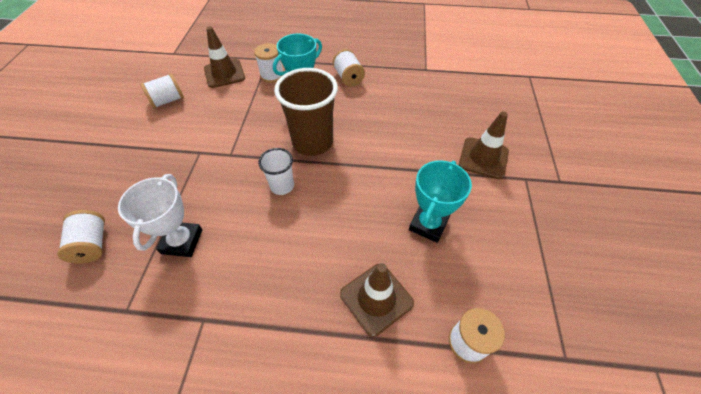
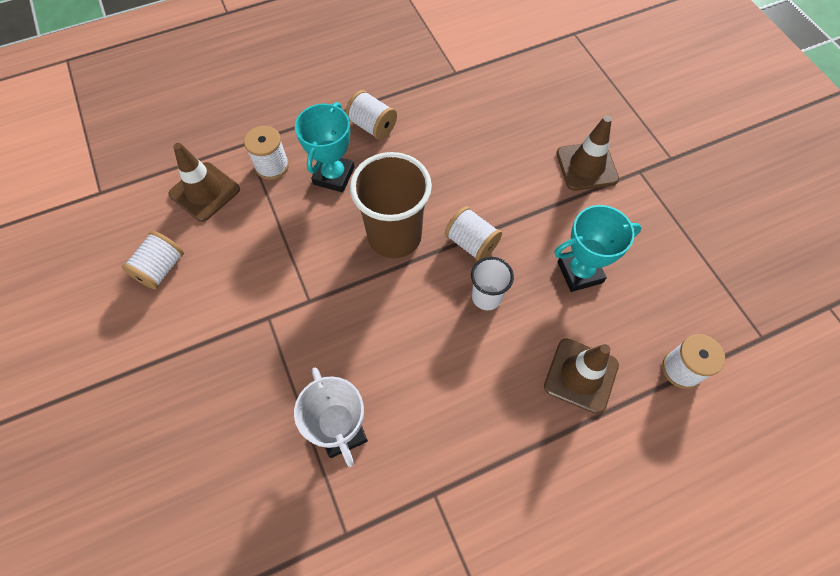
camera: 30 degrees left, 10 degrees up
white spool [57,210,105,264] -> white spool moved to [445,206,502,261]
white cup [258,148,294,195] -> white cup moved to [471,257,514,310]
turquoise trophy [409,160,472,243] -> turquoise trophy turned 75 degrees clockwise [554,205,642,292]

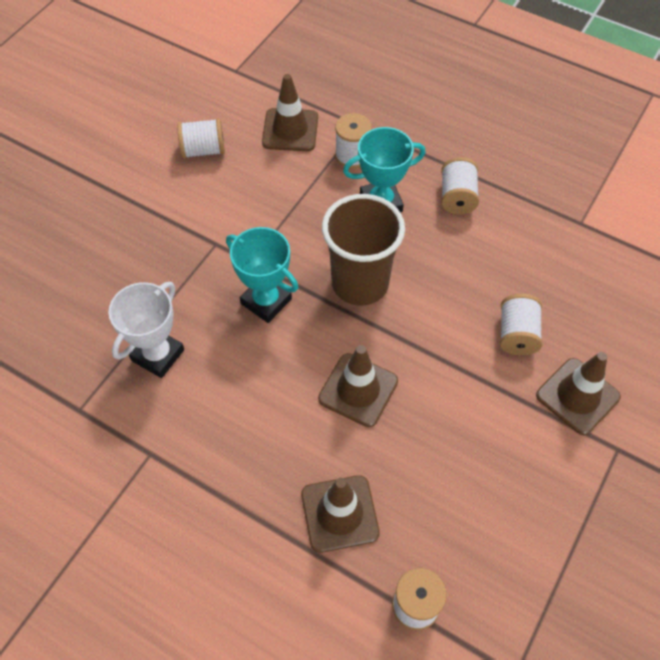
camera: 55 degrees right, 5 degrees down
white spool [445,206,502,261] -> white spool moved to [500,294,542,355]
white cup [471,257,514,310] -> brown traffic cone [318,345,398,427]
turquoise trophy [554,205,642,292] -> turquoise trophy moved to [226,227,298,323]

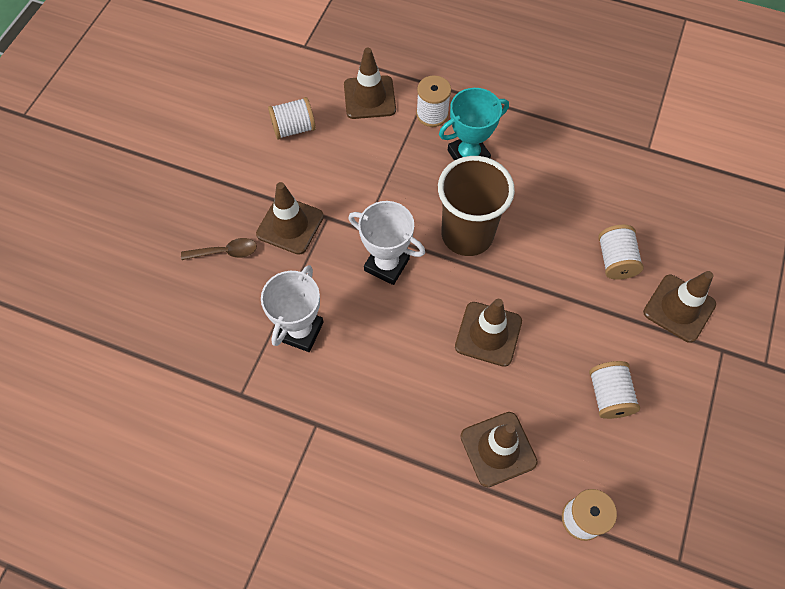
camera: 10 degrees left, 5 degrees up
turquoise trophy [226,227,298,323] -> white trophy [349,201,425,285]
white spool [441,157,479,214] -> white spool moved to [589,361,640,419]
none -> brown spoon [181,238,257,260]
none -> brown traffic cone [256,182,324,255]

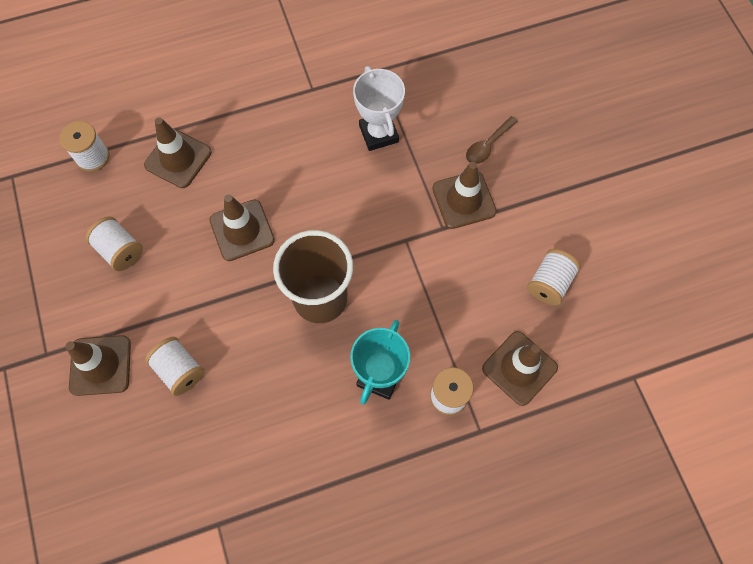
camera: 140 degrees right, 5 degrees up
white trophy [349,201,425,285] -> none

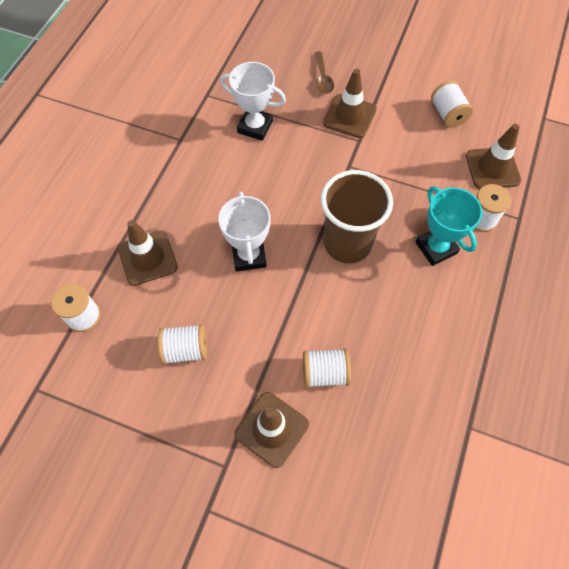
camera: 50 degrees left, 5 degrees down
brown traffic cone [209,194,275,261] -> white trophy [218,192,271,272]

